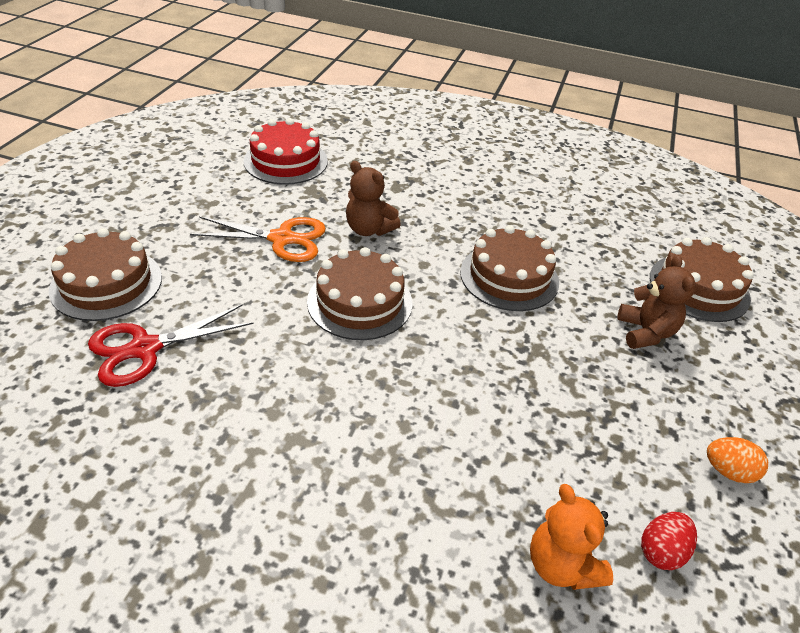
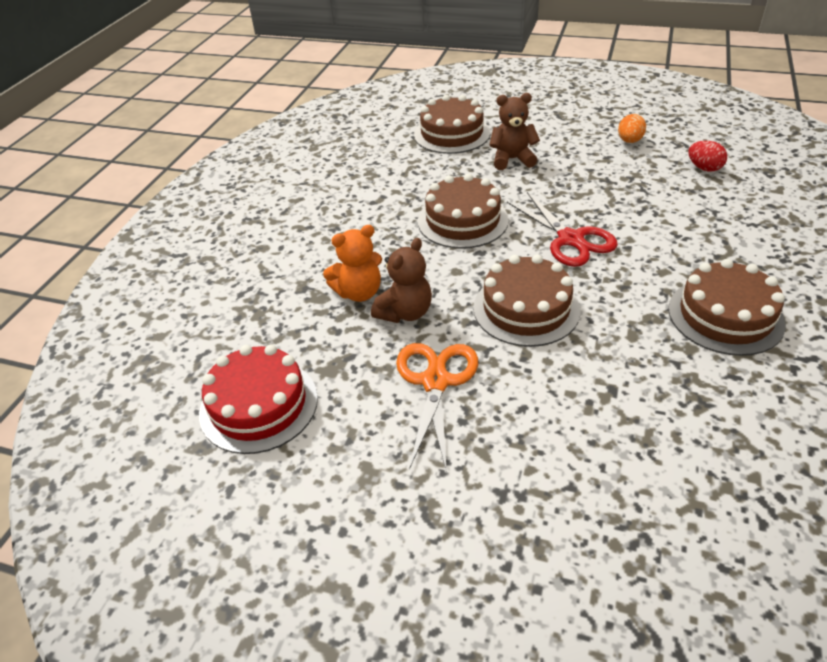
camera: 85 degrees left, 0 degrees up
brown cake [49,228,162,321] -> brown cake moved to [668,259,786,356]
red scissors [88,304,254,387] -> red scissors moved to [507,192,618,267]
orange teddy bear [530,484,613,590] -> orange teddy bear moved to [323,225,382,302]

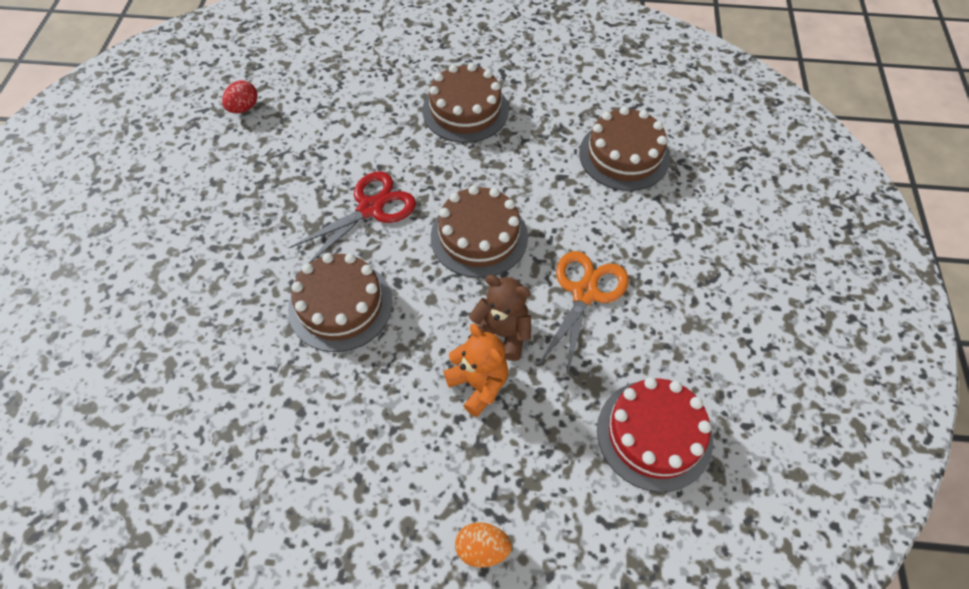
camera: 105 degrees left, 15 degrees up
orange scissors [396,343,478,472] -> orange scissors turned 120 degrees clockwise [538,251,629,377]
brown cake [414,95,490,154] -> brown cake moved to [579,106,670,191]
brown teddy bear [489,93,540,170] -> none
orange egg [618,114,646,143] -> orange egg moved to [455,522,512,568]

